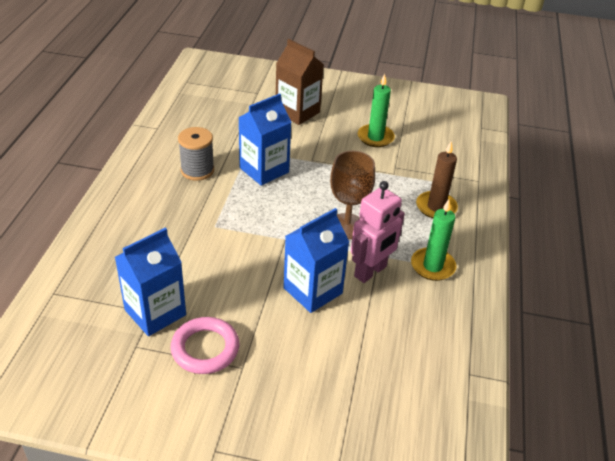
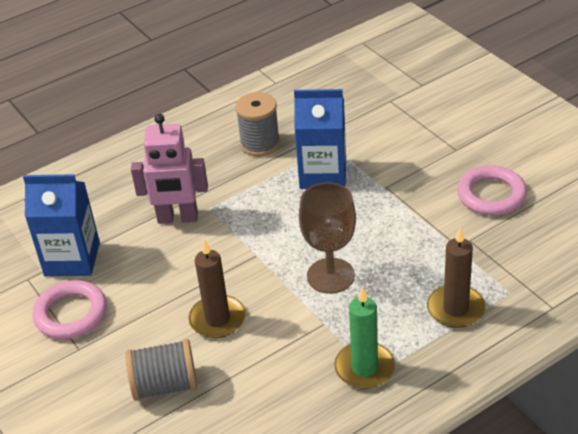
camera: 50 degrees right, 0 degrees up
brown carton [276,39,324,125] -> none
blue carton [283,208,349,313] -> brown candle [188,239,246,338]
pink robot [351,181,405,283] -> pink robot moved to [131,114,208,224]
green candle [358,74,395,147] -> pink ring [457,165,527,216]
none -> grey spool [125,339,197,401]

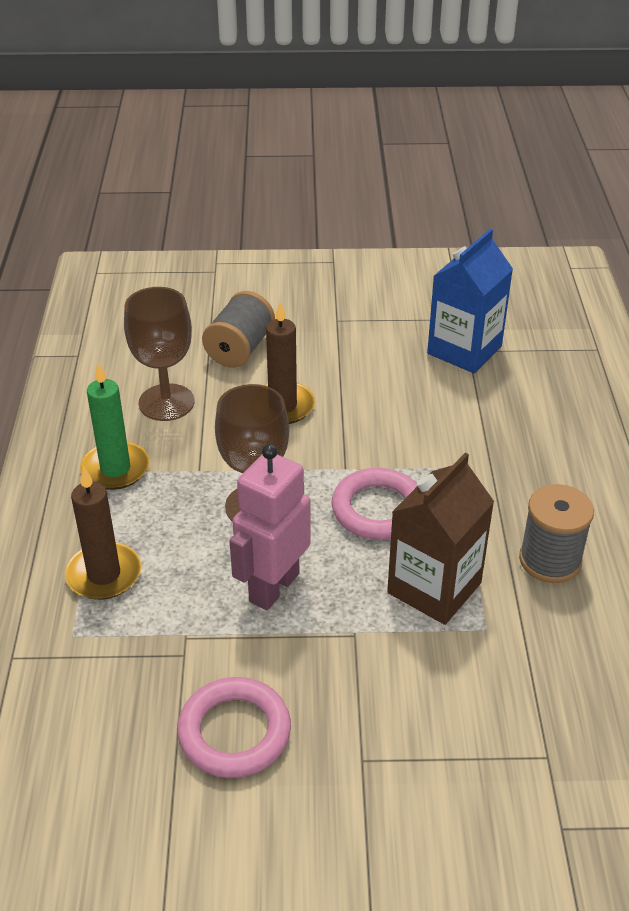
camera: 120 degrees right, 0 degrees up
pink ring [32,280,107,339] -> pink ring moved to [331,468,417,540]
pink robot [131,114,208,224] -> pink robot moved to [230,444,311,610]
blue carton [294,89,346,189] -> brown carton [387,453,494,625]
none -> brown goblet [124,287,194,421]

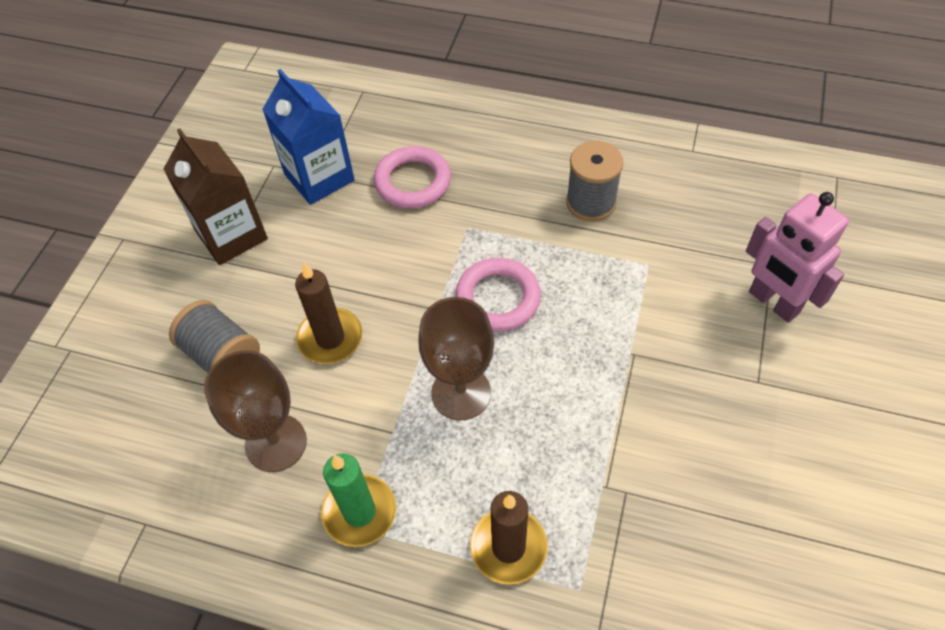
camera: 70 degrees left, 15 degrees up
pink ring [177,677,291,778] -> pink ring moved to [374,146,451,209]
pink robot [230,444,311,610] -> pink robot moved to [746,192,849,323]
brown carton [387,453,494,625] -> brown carton moved to [163,129,268,265]

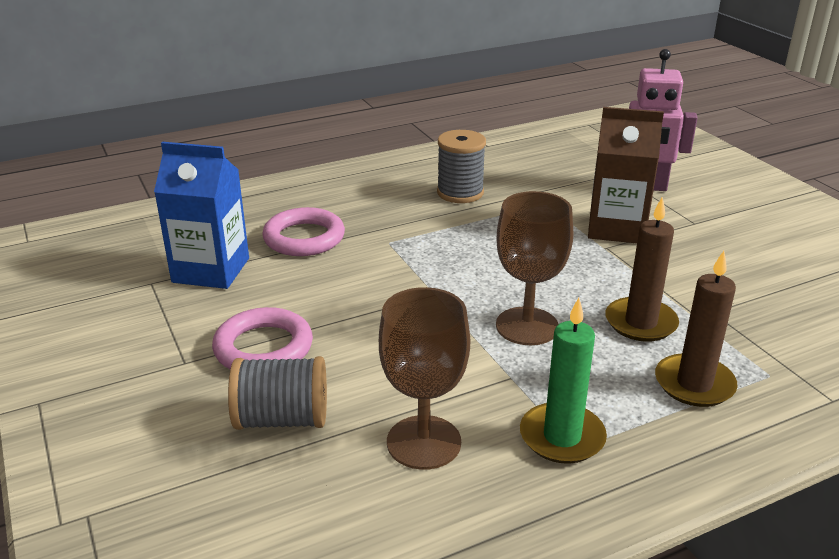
camera: 45 degrees left, 25 degrees down
brown carton [163,129,268,265] -> brown carton moved to [588,107,664,243]
brown candle [295,263,362,364] -> brown candle moved to [605,197,679,342]
pink ring [455,258,541,332] -> pink ring moved to [212,307,313,369]

